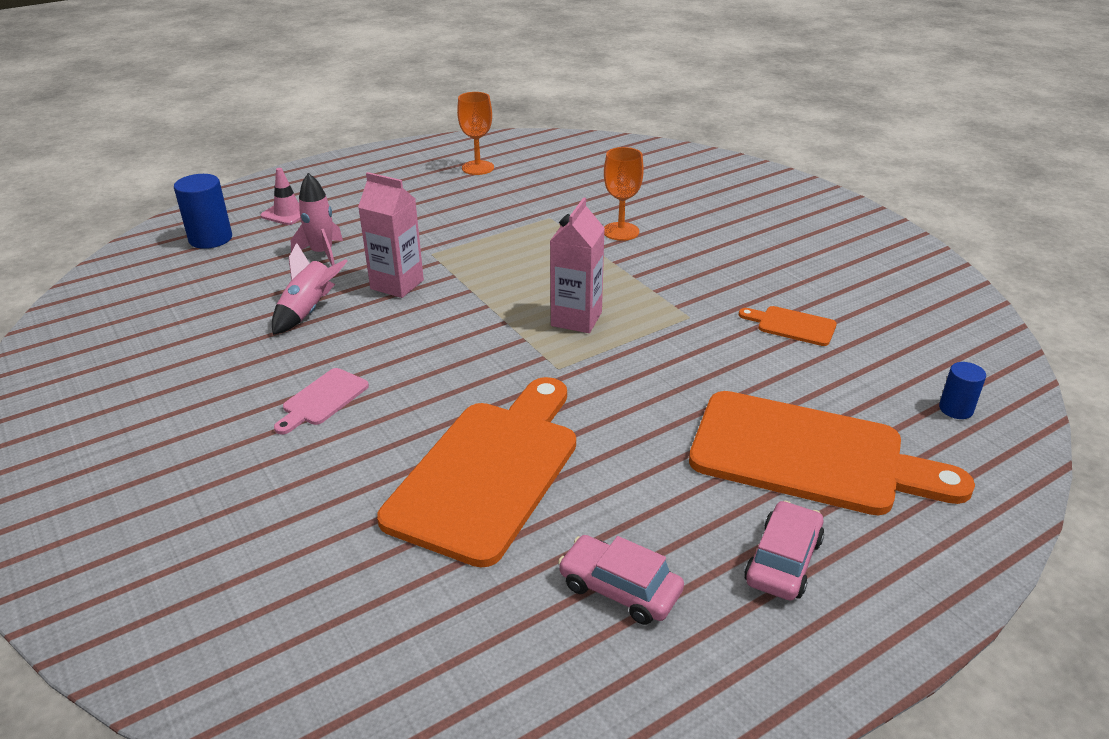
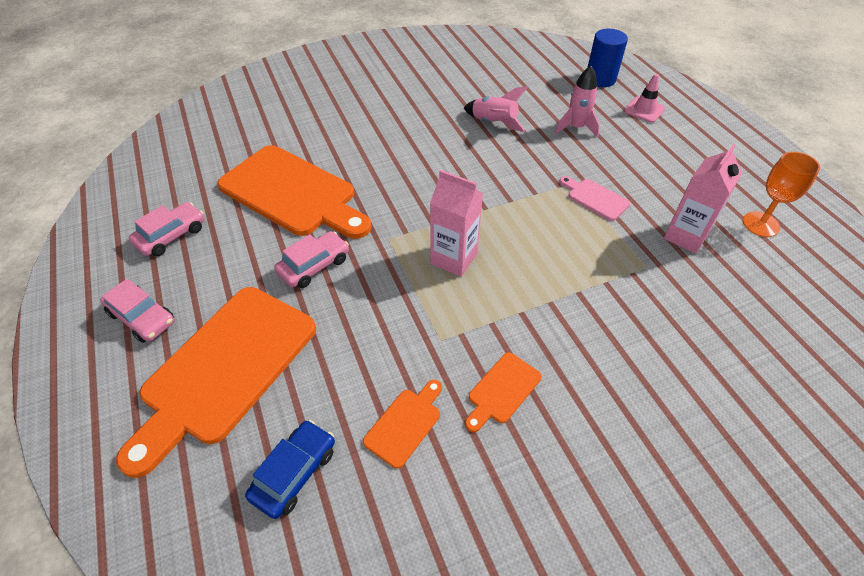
camera: 100 degrees right, 15 degrees up
pink cutting board [274,368,369,434] -> pink cutting board moved to [559,176,630,221]
pink carton [358,172,424,298] -> pink carton moved to [664,144,742,253]
orange goblet [604,147,644,241] -> none
blue cylinder [939,362,986,419] -> none
none -> blue car [245,420,335,519]
none -> pink car [274,231,349,288]
none -> orange cutting board [465,352,542,432]

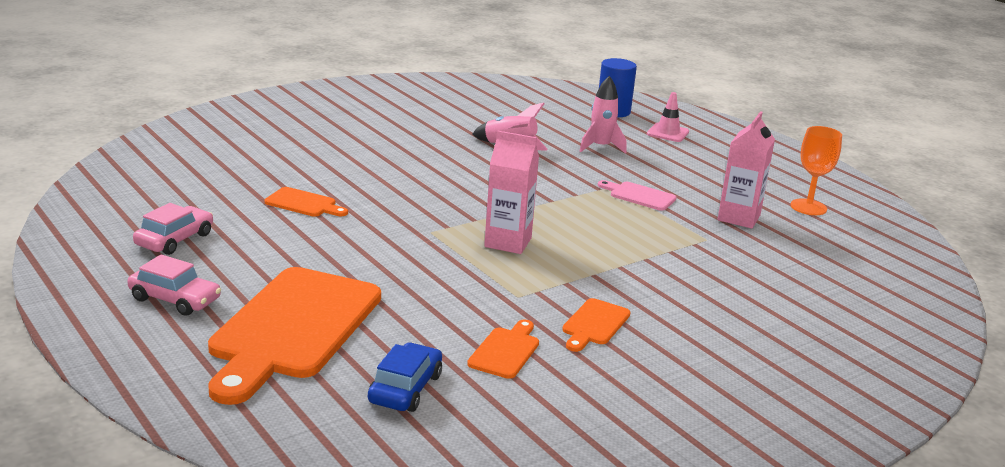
camera: 15 degrees left, 25 degrees down
orange cutting board [217,145,371,239] -> orange cutting board [265,187,348,217], size x0.43
pink car [274,231,349,288] -> none

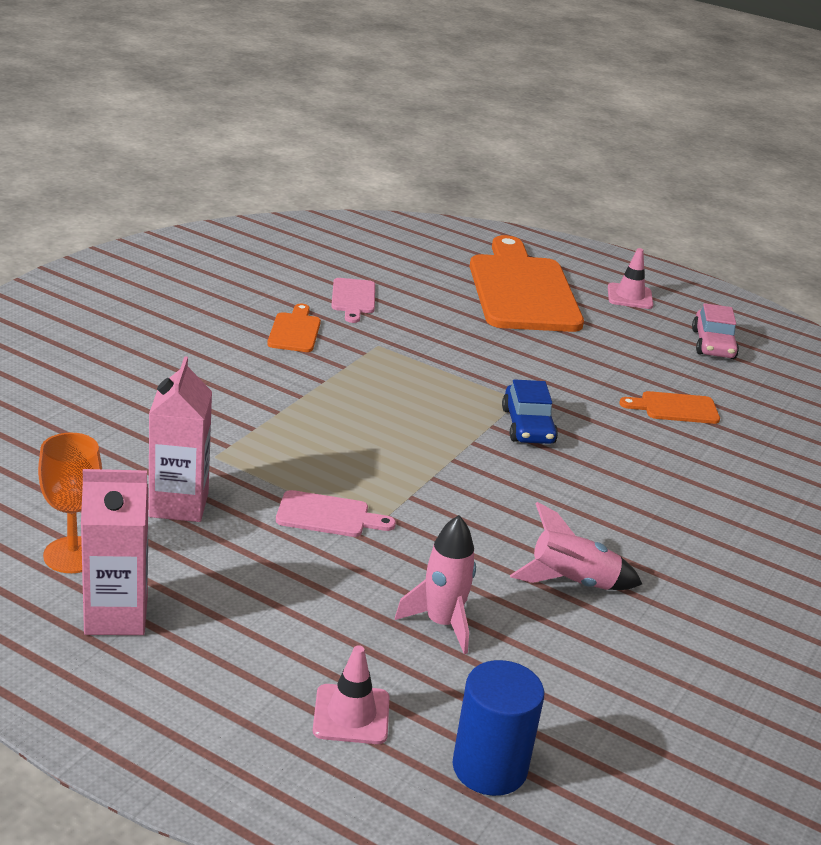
camera: 155 degrees right, 5 degrees up
pink car [127,254,221,316] -> pink traffic cone [608,248,653,309]
blue car [368,343,442,412] -> blue car moved to [502,379,558,444]
orange cutting board [467,320,539,379] -> pink cutting board [331,278,375,323]
pink carton [484,131,539,254] -> pink carton moved to [81,469,148,635]

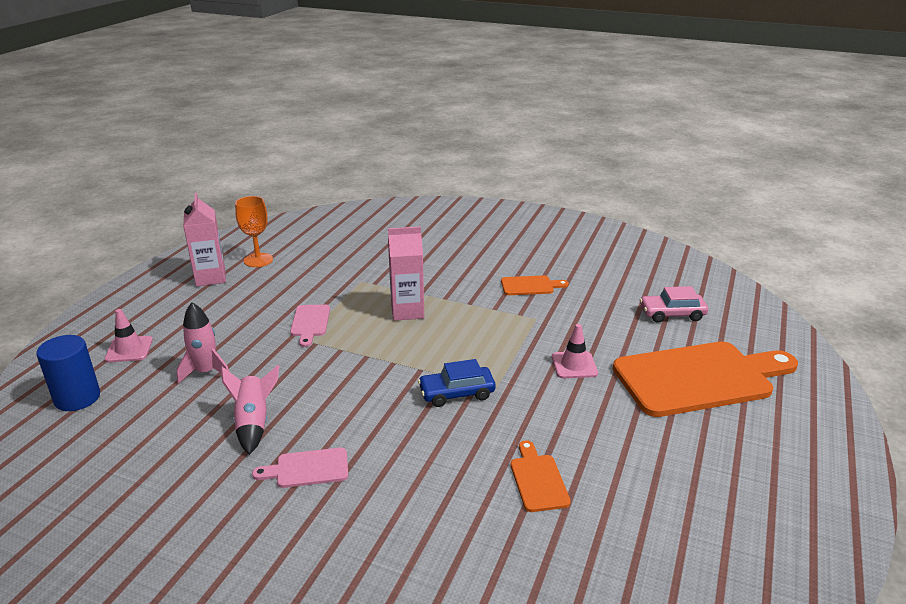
camera: 85 degrees right, 0 degrees up
pink carton [149,356,212,522] -> pink carton moved to [388,226,424,321]
pink cutting board [331,278,375,323] -> pink cutting board moved to [252,448,348,488]
pink traffic cone [608,248,653,309] -> pink traffic cone moved to [552,324,598,378]
pink car [692,303,739,359] -> pink car moved to [640,286,708,323]

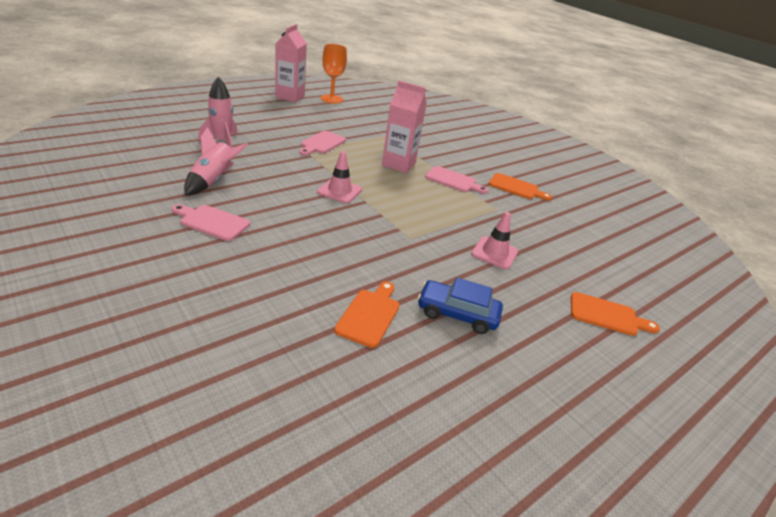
camera: 25 degrees right, 5 degrees up
blue cylinder [36,335,100,411] -> none
pink traffic cone [105,309,153,363] -> pink traffic cone moved to [317,151,362,203]
blue car [418,359,496,407] -> blue car moved to [418,278,503,334]
orange cutting board [613,342,798,417] -> orange cutting board [571,292,660,336], size x0.43
pink car [640,286,708,323] -> none
none -> pink cutting board [425,166,488,194]

